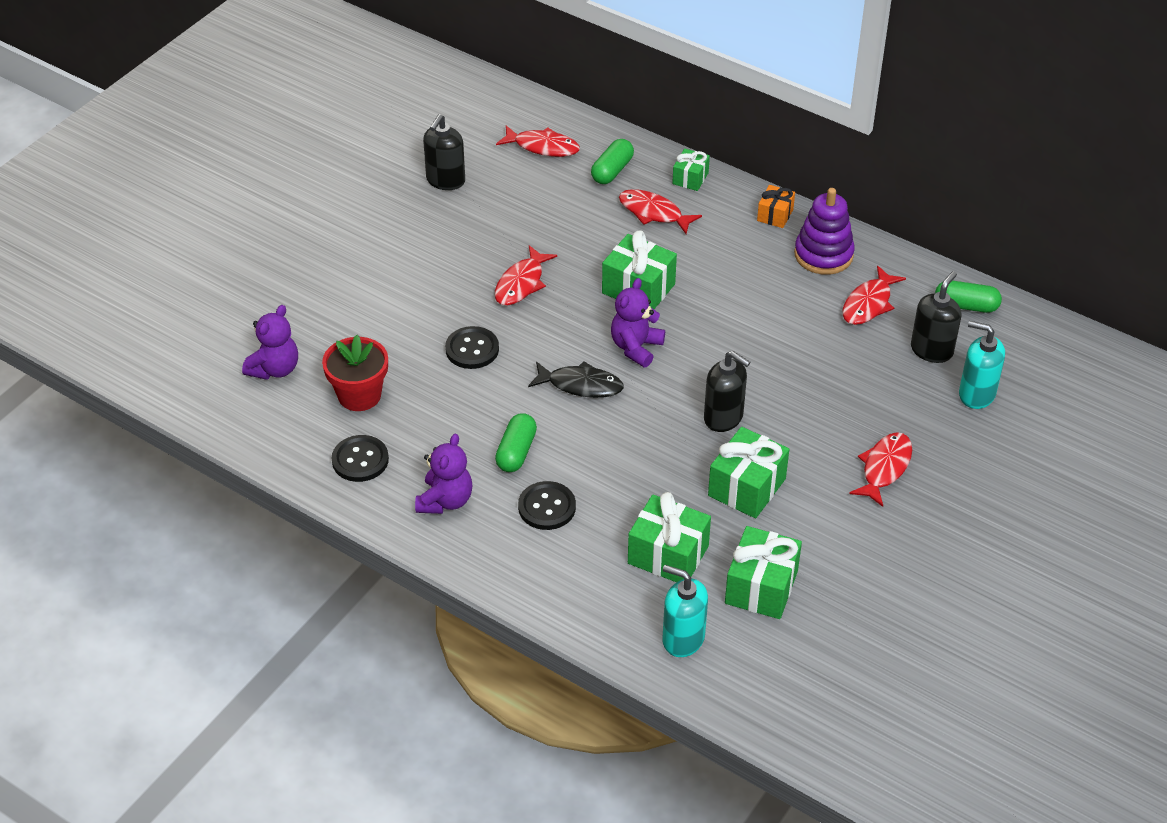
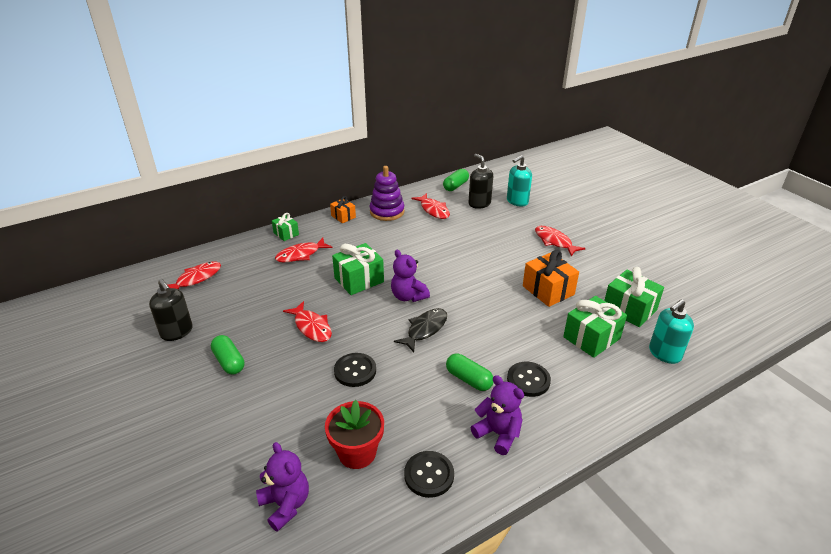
camera: 65 degrees left, 10 degrees down
green capsule [591,139,634,184] -> green capsule moved to [211,335,244,375]
black soap dispenser [704,351,750,432] -> none
green gift [708,427,789,518] -> orange gift [523,250,579,307]

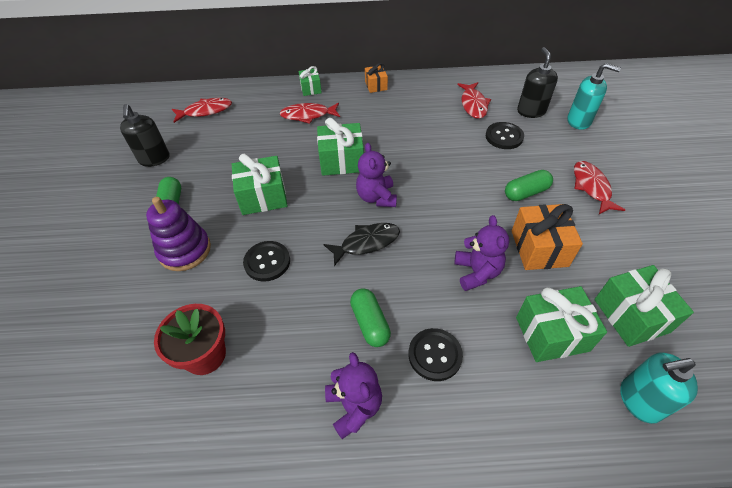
camera: 30 degrees right, 15 degrees up
purple teddy bear [256,442,309,532] -> purple teddy bear moved to [455,215,509,291]
red fish [283,301,332,342] -> green gift [232,154,288,215]
purple stacking toy [369,166,405,221] -> purple stacking toy moved to [146,197,211,271]
black button [404,451,454,498] -> black button moved to [486,122,524,149]
green capsule [443,169,469,191] -> green capsule moved to [505,170,553,201]
turquoise soap dispenser [507,155,532,206] -> turquoise soap dispenser turned 150 degrees counterclockwise [567,63,621,130]

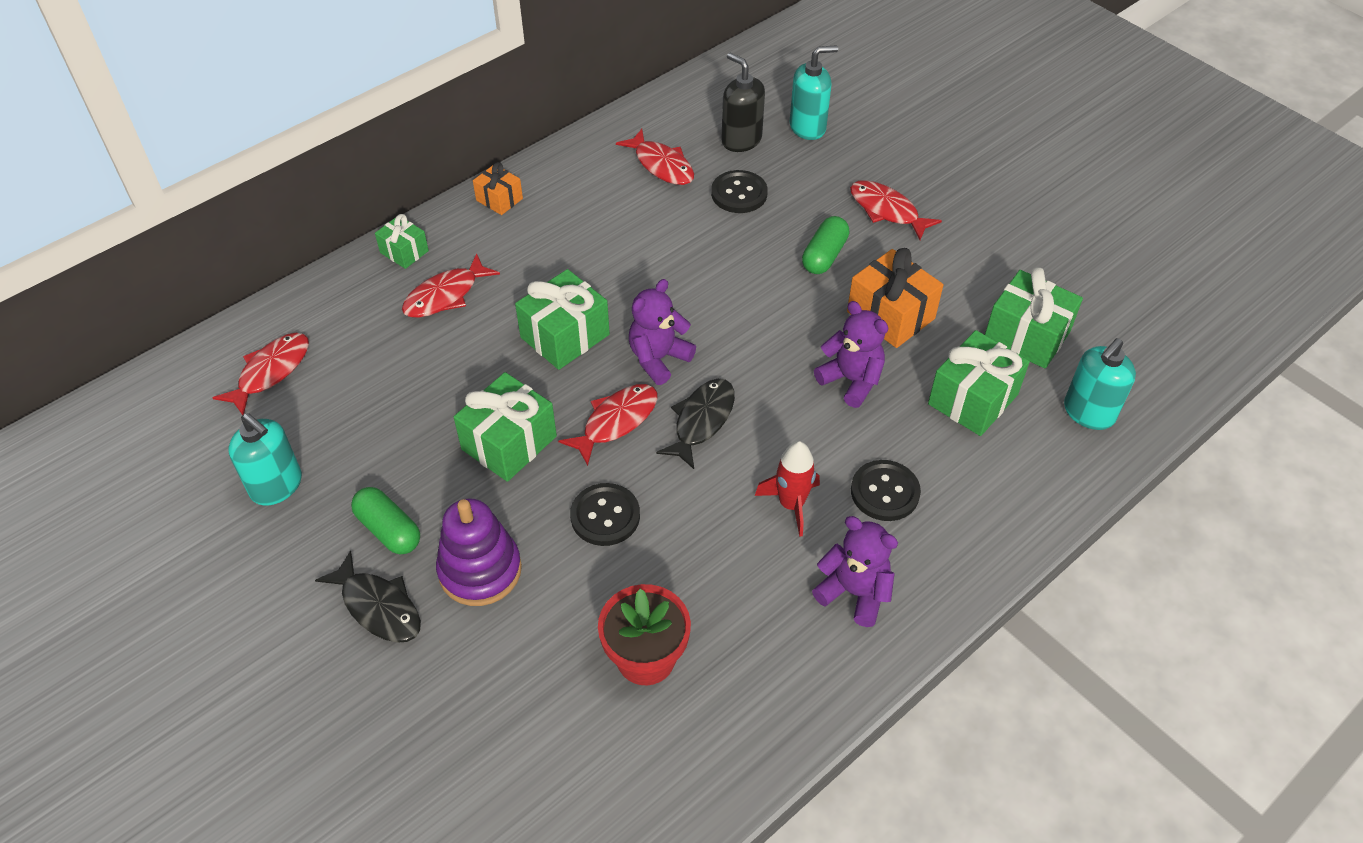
camera: 40 degrees left, 0 degrees up
black soap dispenser [120,104,170,167] -> turquoise soap dispenser [229,413,302,505]
green capsule [350,288,391,347] -> red rocket [755,441,820,537]
purple teddy bear [356,143,397,207] -> purple teddy bear turned 90 degrees clockwise [629,279,696,385]
none -> black fish [315,551,421,643]
none -> red fish [558,384,657,466]

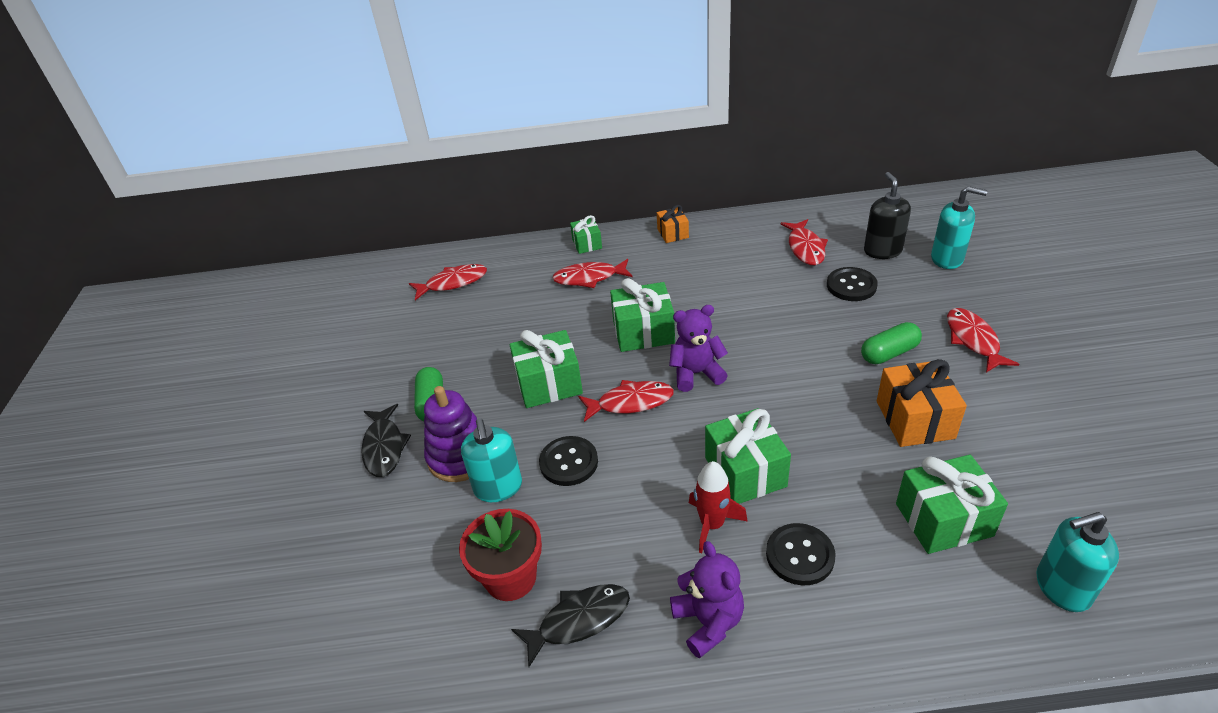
camera: 40 degrees right, 10 degrees down
turquoise soap dispenser [229,413,302,505] -> turquoise soap dispenser moved to [461,418,522,502]
black fish [656,379,735,469] -> black fish moved to [511,584,630,667]
purple teddy bear [814,301,888,408] -> none
green gift [985,267,1083,369] -> green gift moved to [705,408,791,504]

